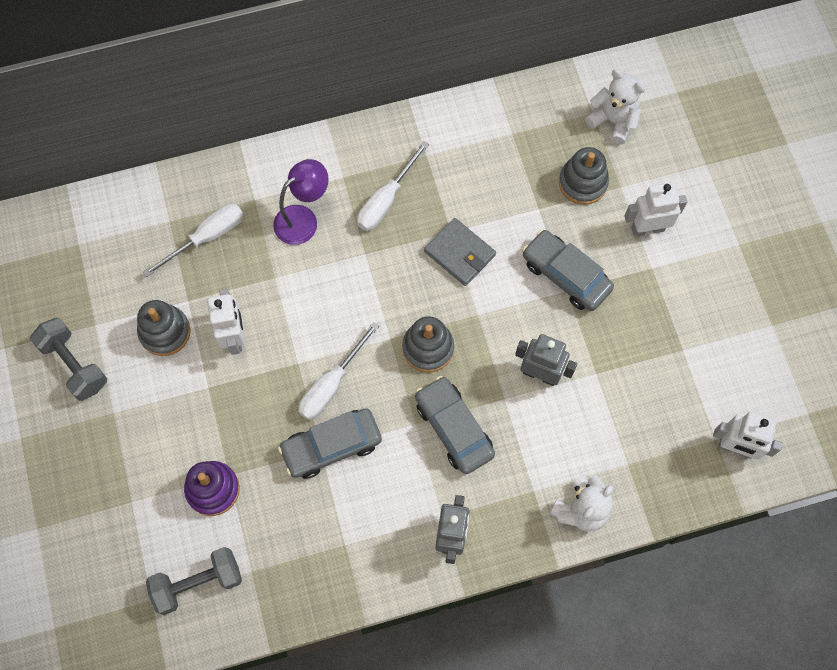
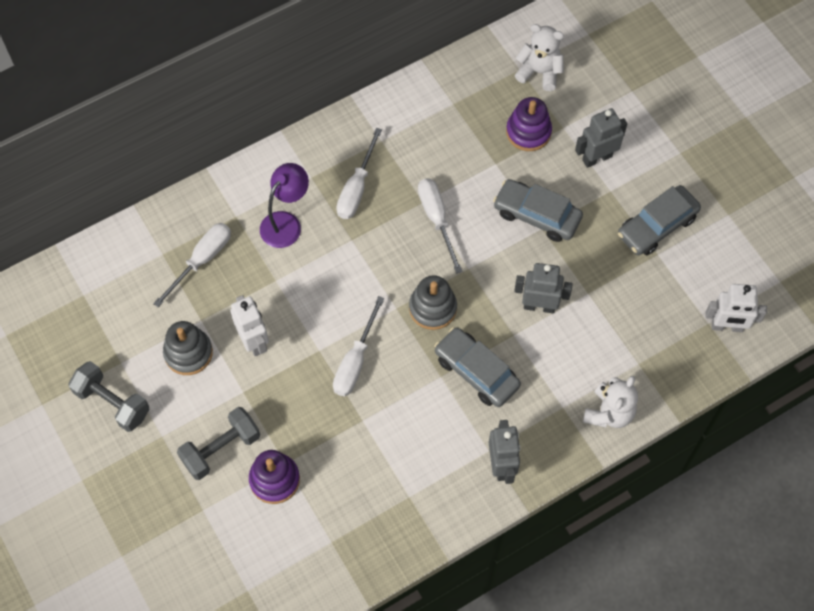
camera: 15 degrees left, 5 degrees down
grey dumbbell [146,547,242,615] -> grey dumbbell moved to [177,407,260,480]
grey car [278,408,382,479] -> grey car moved to [618,185,701,255]
grey wallet [424,218,496,286] -> white screwdriver [418,178,463,274]
grey stacking toy [559,147,609,205] -> purple stacking toy [506,97,552,151]
white robot [624,182,688,237] -> grey robot [575,108,627,168]

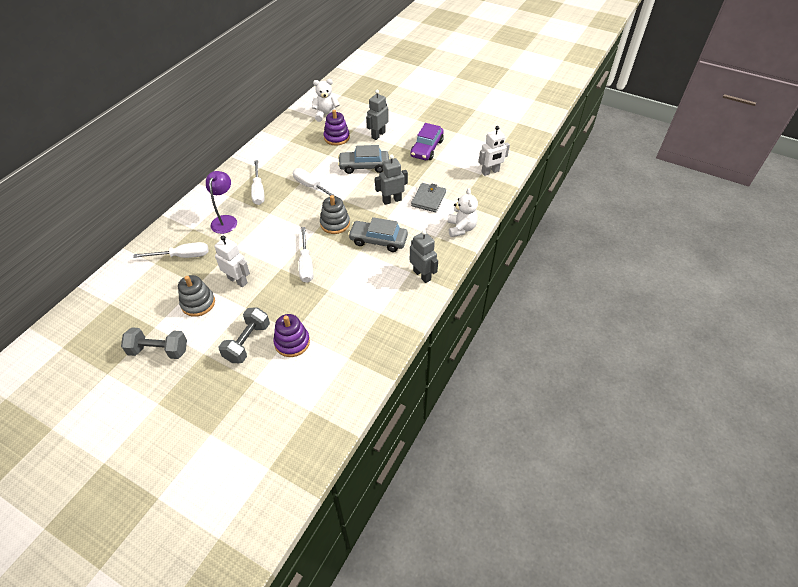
camera: 30 degrees left, 15 degrees down
white screwdriver [153,223,231,307] -> white screwdriver turned 75 degrees clockwise [133,242,209,258]
grey car [618,185,701,255] -> purple car [410,123,444,160]
none -> grey wallet [411,183,446,212]

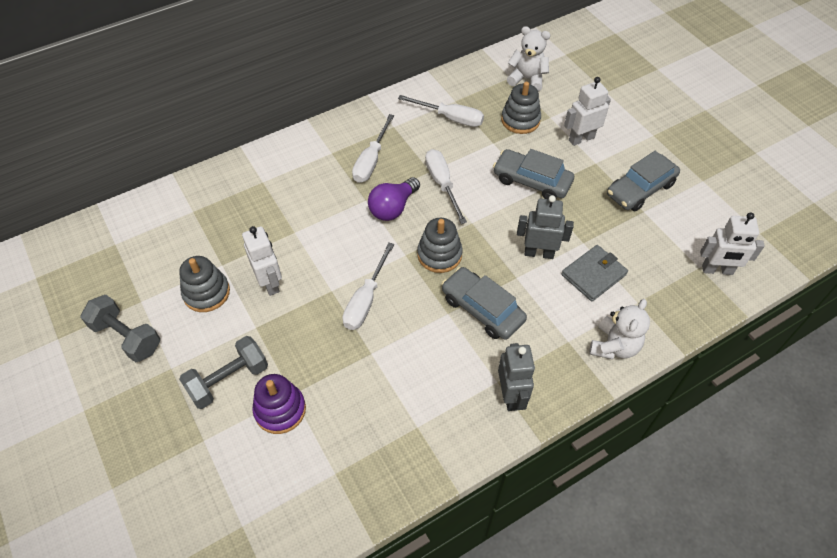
camera: 30 degrees right, 5 degrees up
white screwdriver [133,242,209,258] -> white screwdriver moved to [398,95,484,127]
purple lamp [206,171,237,234] -> none
purple stacking toy [324,110,350,145] -> grey stacking toy [501,82,541,134]
grey robot [366,90,389,140] -> white robot [564,77,611,146]
purple car [410,123,444,160] -> grey car [607,151,680,212]
none -> purple light bulb [368,177,420,221]

